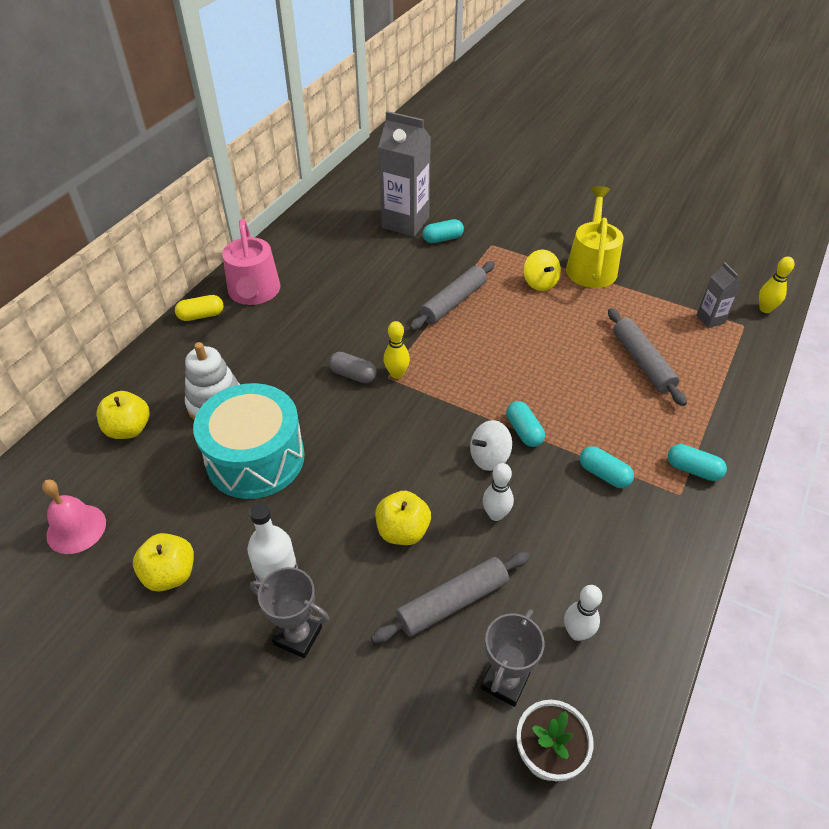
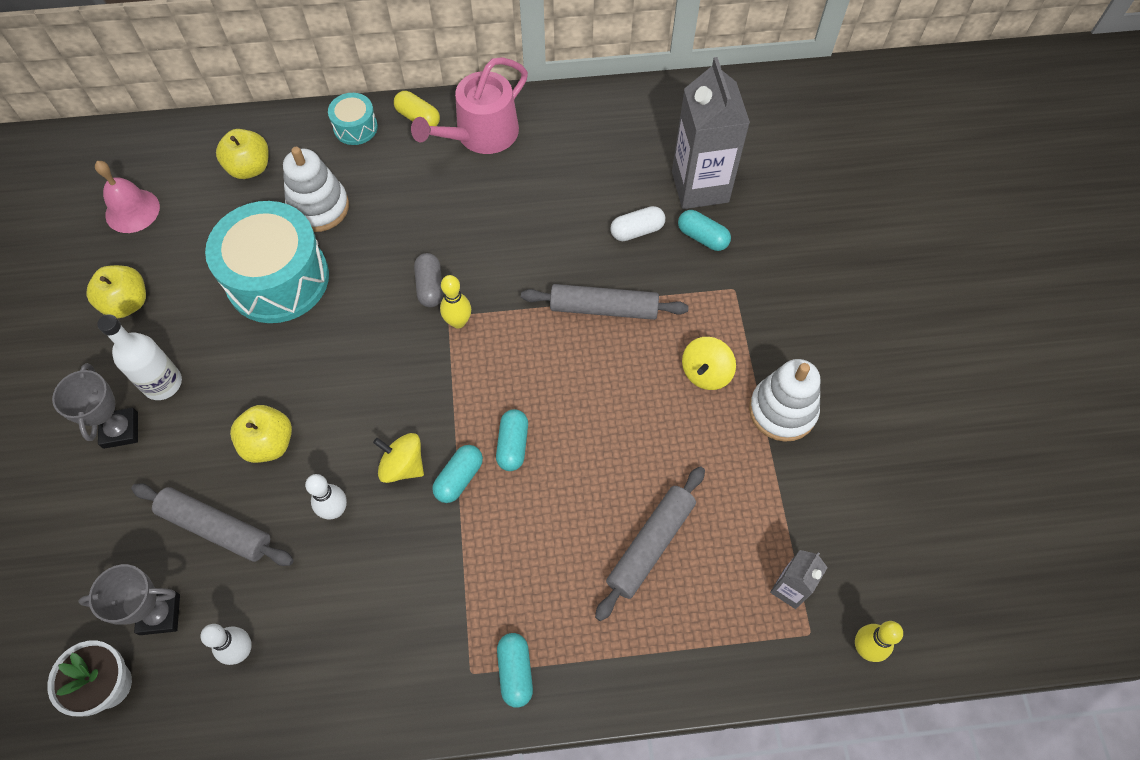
camera: 55 degrees right, 15 degrees up
white spinning top [470,420,512,471] -> yellow spinning top [373,433,424,483]
yellow watering can [566,186,624,288] -> white stacking toy [749,359,820,442]
turquoise capsule [580,446,634,488] -> turquoise capsule moved to [496,409,528,471]
none -> turquoise drum [328,93,378,145]
none -> white capsule [610,206,665,241]

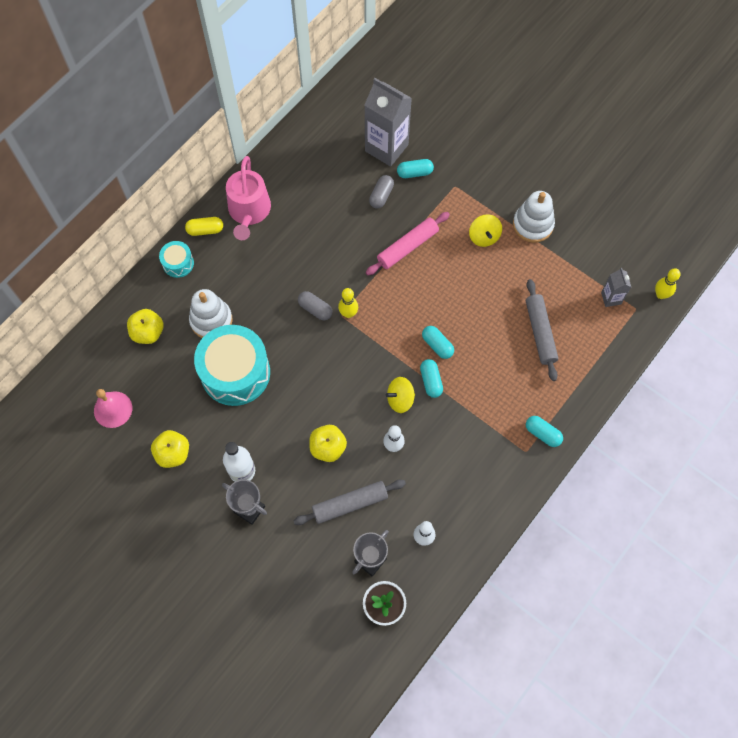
camera: 45 degrees left, 5 degrees up
grey rolling pin [521,284,689,320] -> pink rolling pin [366,212,450,275]
white capsule [610,206,665,241] -> grey capsule [369,175,394,209]

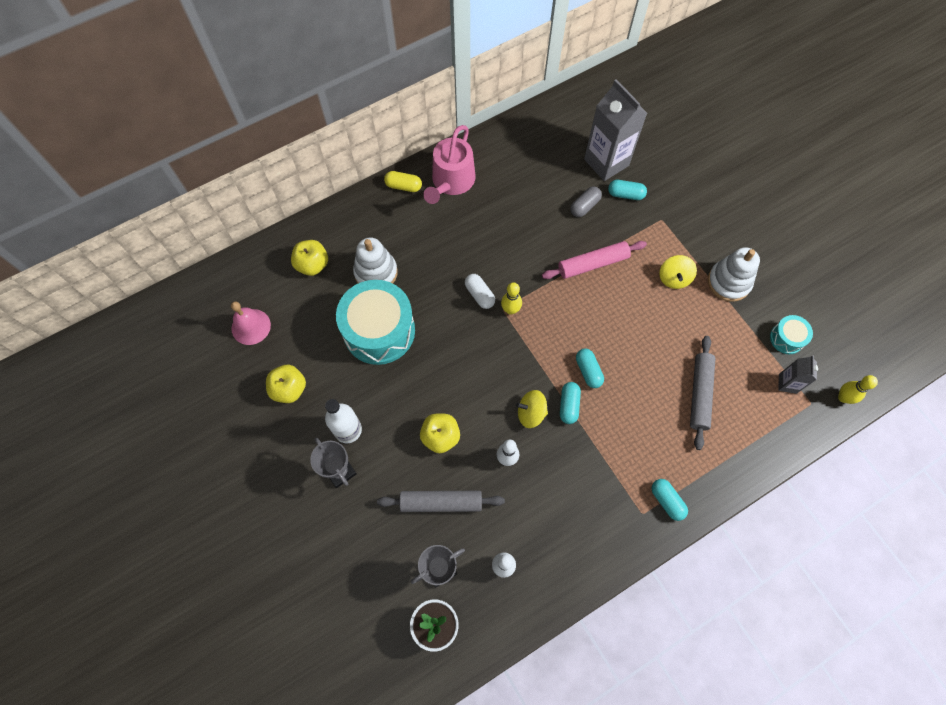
camera: 20 degrees right, 0 degrees up
turquoise drum [159,241,194,278] -> turquoise drum moved to [770,315,813,354]
grey capsule [298,291,332,320] -> white capsule [465,274,495,309]

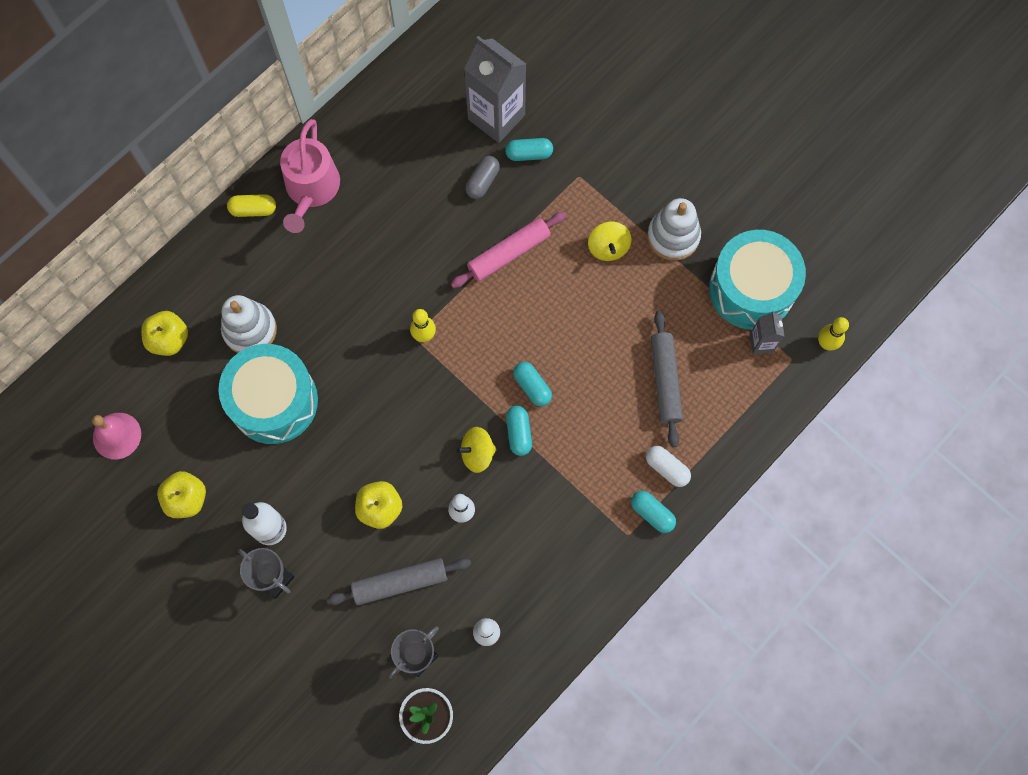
camera: 15 degrees left, 5 degrees up
white capsule [465,274,495,309] -> white capsule moved to [646,446,691,487]
turquoise drum [770,315,813,354] -> turquoise drum [709,230,806,330], size x2.13

